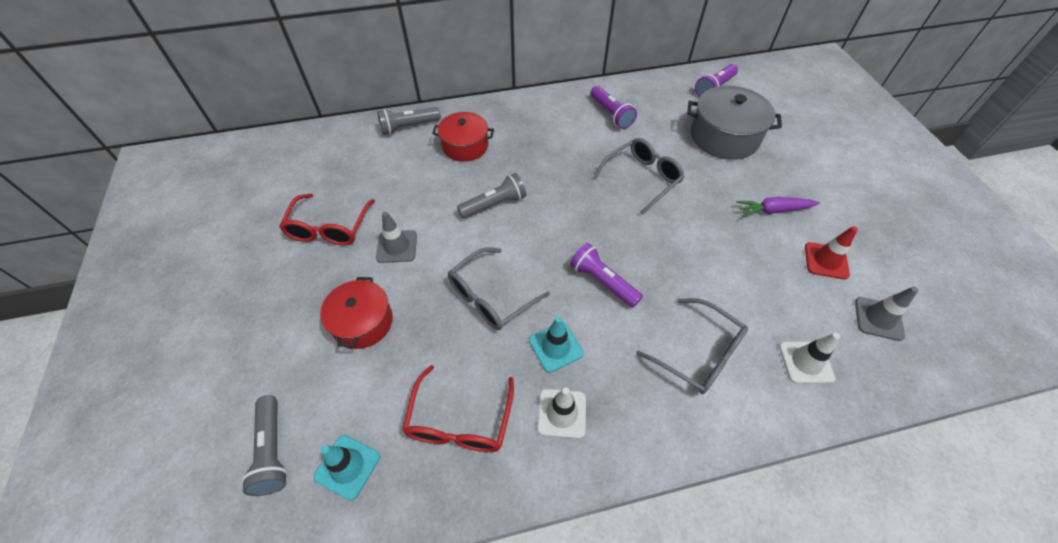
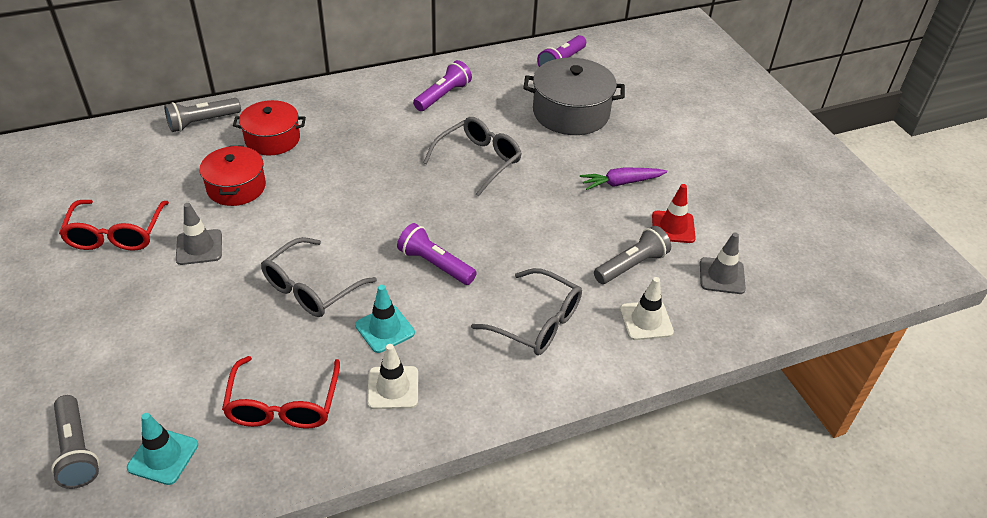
camera: 10 degrees left, 10 degrees down
red pot [320,277,393,349] -> red pot moved to [200,145,266,206]
grey flashlight [457,173,526,219] -> grey flashlight moved to [594,226,671,284]
purple flashlight [590,86,637,129] -> purple flashlight turned 105 degrees counterclockwise [413,60,472,111]

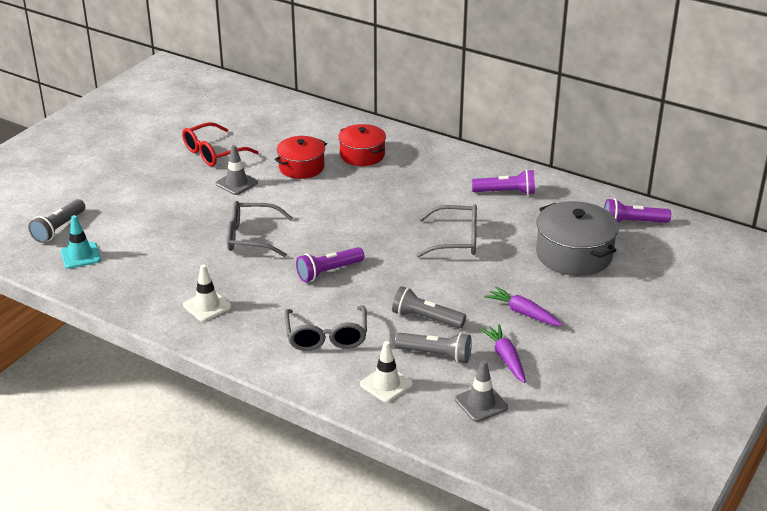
camera: 55 degrees right, 10 degrees down
grey flashlight [164,98,241,132] -> grey flashlight moved to [392,286,466,329]
red glasses [222,356,340,429] -> none
turquoise traffic cone [355,285,415,353] -> none
purple flashlight [397,223,477,285] -> purple flashlight turned 120 degrees counterclockwise [296,247,364,282]
red traffic cone [652,184,696,243] -> purple carrot [480,324,526,383]

